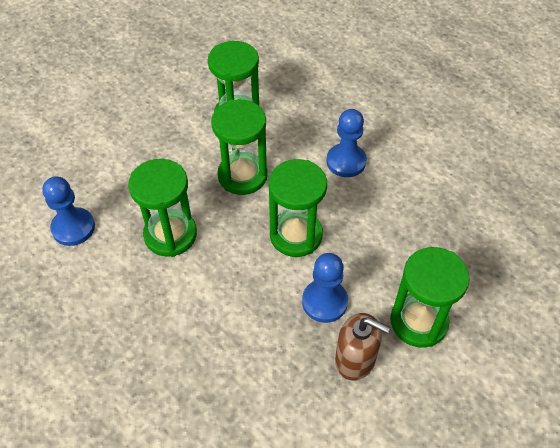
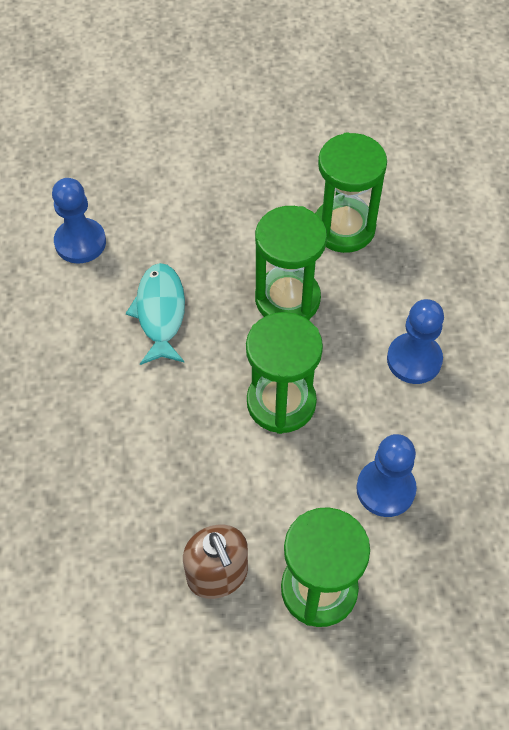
camera: 40 degrees right, 5 degrees up
green hourglass [128,159,197,257] -> turquoise fish [126,263,185,365]
blue pawn [302,253,348,323] -> blue pawn moved to [356,434,417,517]

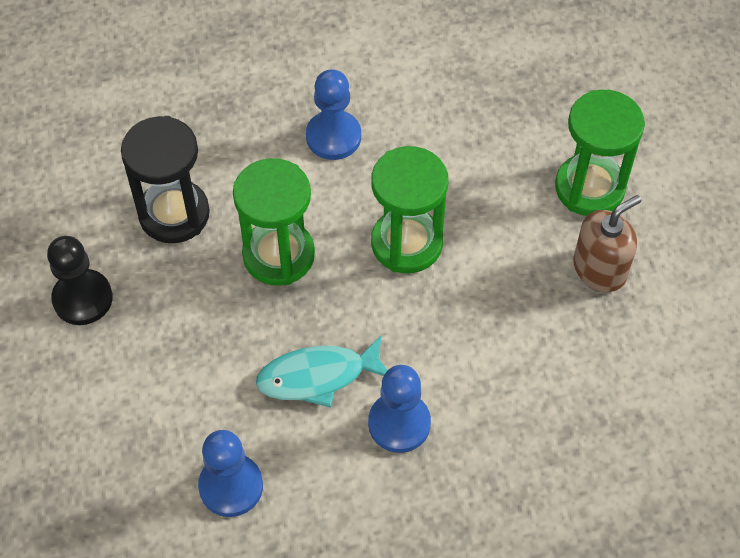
camera: 100 degrees left, 0 degrees up
green hourglass [315,132,387,253] -> black hourglass [121,116,210,243]
blue pawn [356,434,417,517] -> blue pawn moved to [368,365,431,453]
none -> black pawn [47,236,113,325]

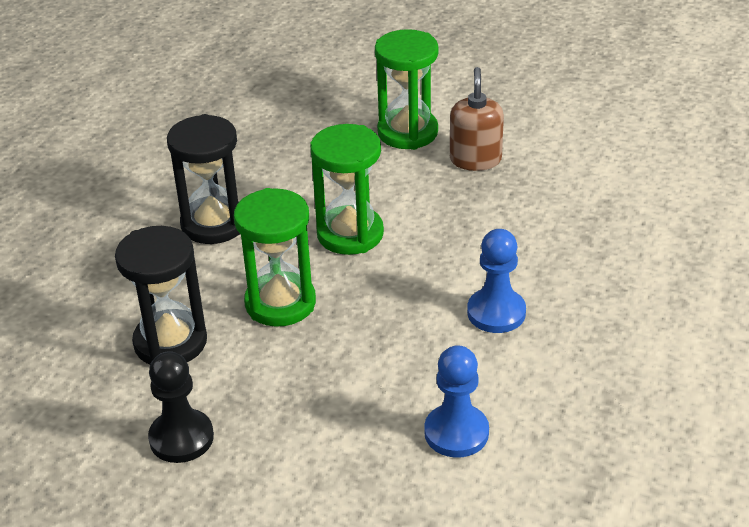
camera: 50 degrees left, 20 degrees down
turquoise fish [256,336,388,407] -> none
blue pawn [306,69,361,160] -> black hourglass [167,114,240,244]

